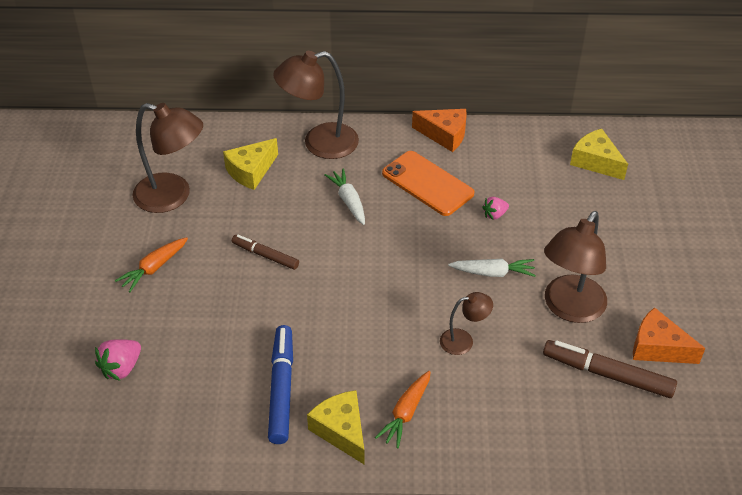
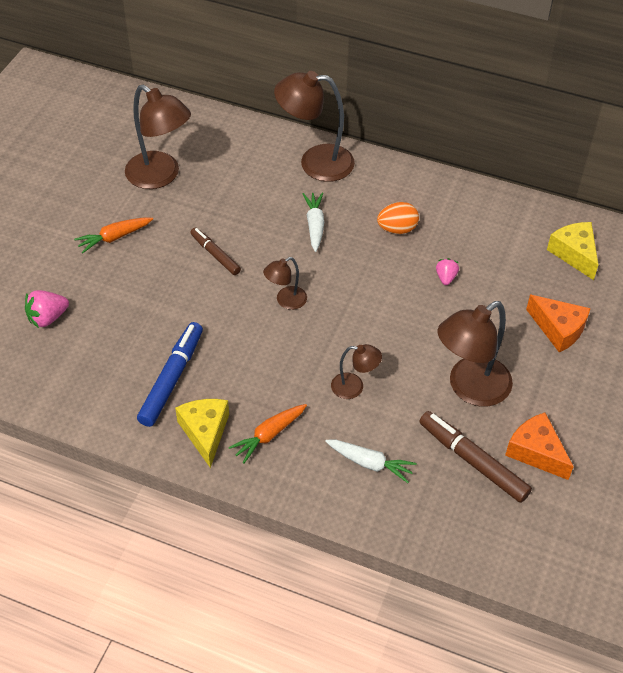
camera: 20 degrees right, 5 degrees up
yellow cheese [223,138,278,190] -> none
orange phone [382,151,475,216] -> orange egg [377,202,419,234]
orange cheese [412,109,467,152] -> orange cheese moved to [526,295,591,353]
white carrot [448,258,536,277] -> white carrot moved to [325,440,417,483]
pink strawberry [482,197,509,220] -> pink strawberry turned 105 degrees clockwise [436,258,459,285]
none -> brown lamp [263,257,307,310]

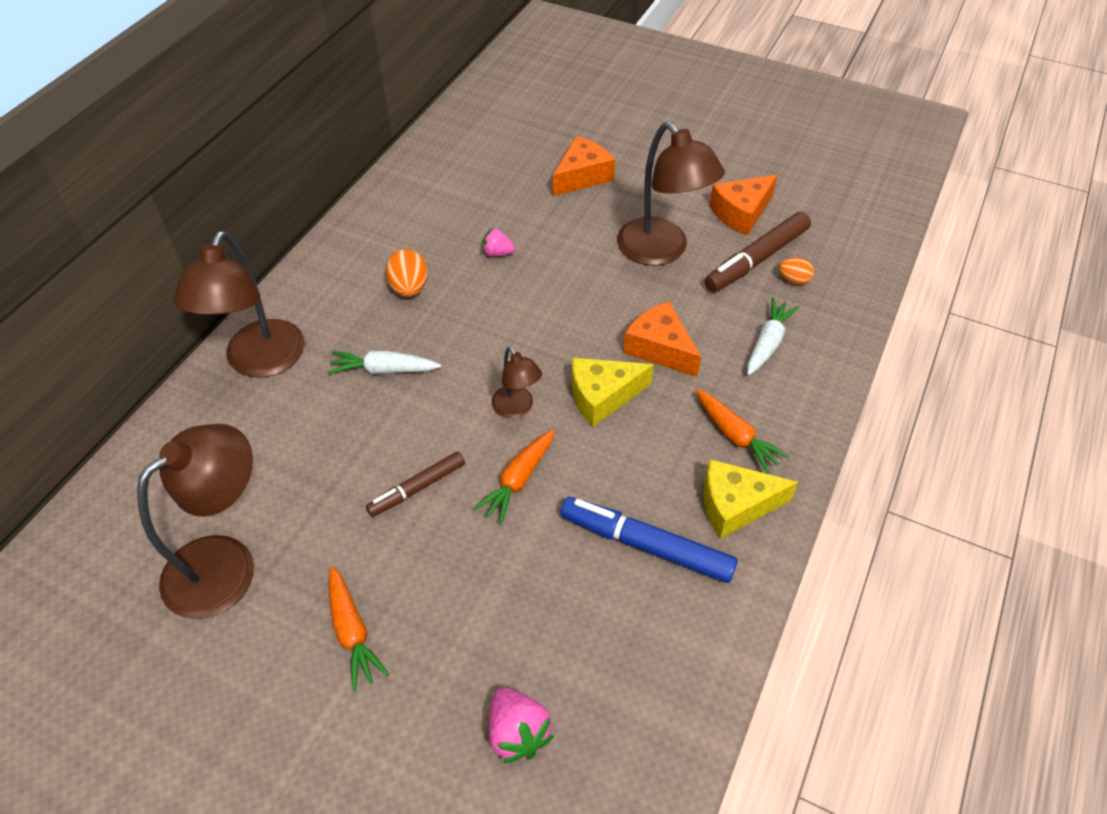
camera: 85 degrees left, 0 degrees up
brown lamp [331,344,382,399] -> orange cheese [623,301,701,377]
yellow cheese [547,222,598,280] -> yellow cheese moved to [572,358,654,427]
none -> orange carrot [473,429,555,524]
none -> orange egg [779,258,814,285]

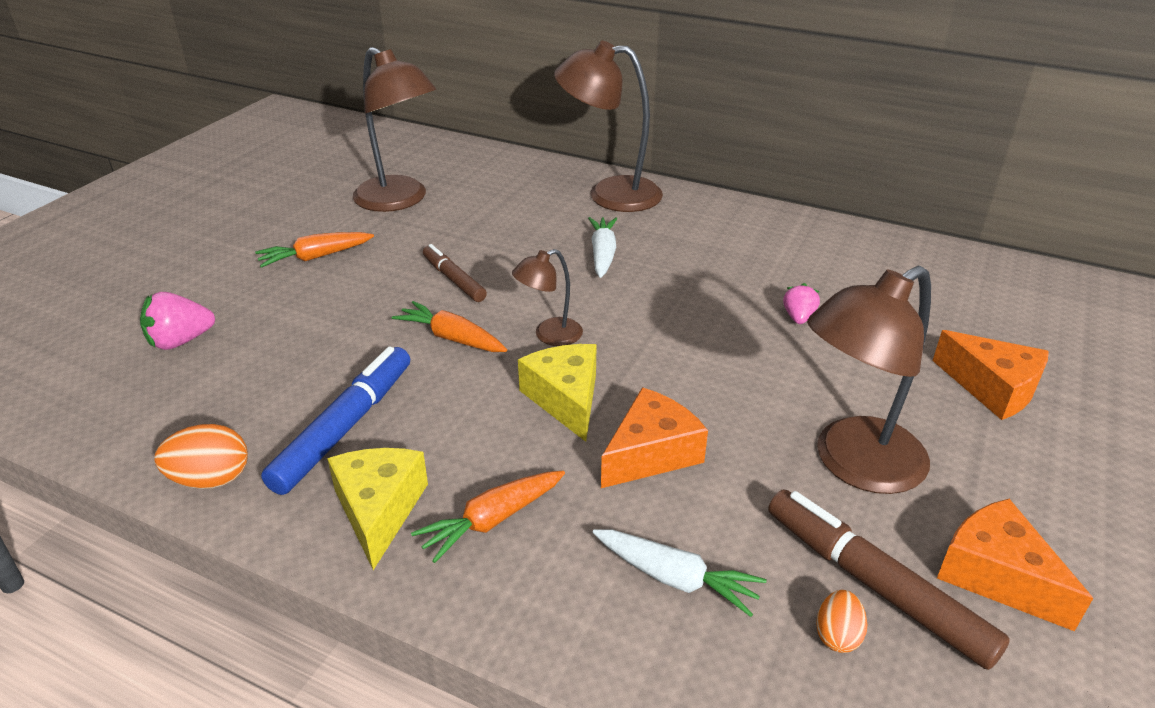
camera: 90 degrees right, 15 degrees down
orange egg [386,249,428,297] -> orange egg moved to [154,424,248,489]

